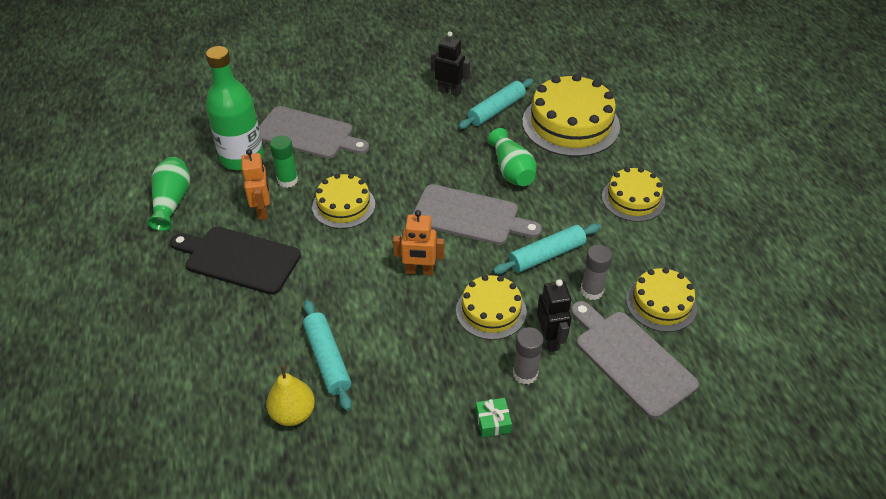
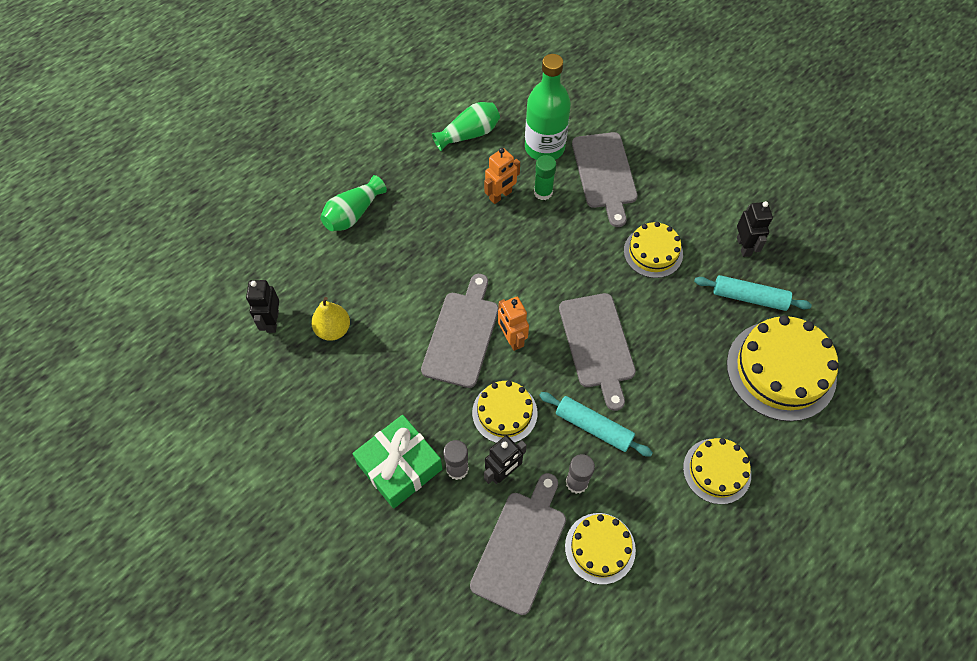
camera: 60 degrees right, 15 degrees up
black cutting board [170,227,301,295] -> none
turquoise rolling pin [303,300,352,411] -> none
yellow cake [312,174,375,229] -> yellow cake moved to [624,222,683,278]
green gift [476,398,512,437] -> green gift [352,415,442,509], size x2.36
green vase [488,128,537,186] -> green vase moved to [320,175,387,231]
none -> black robot [246,280,279,333]
none -> grey cutting board [421,274,499,388]

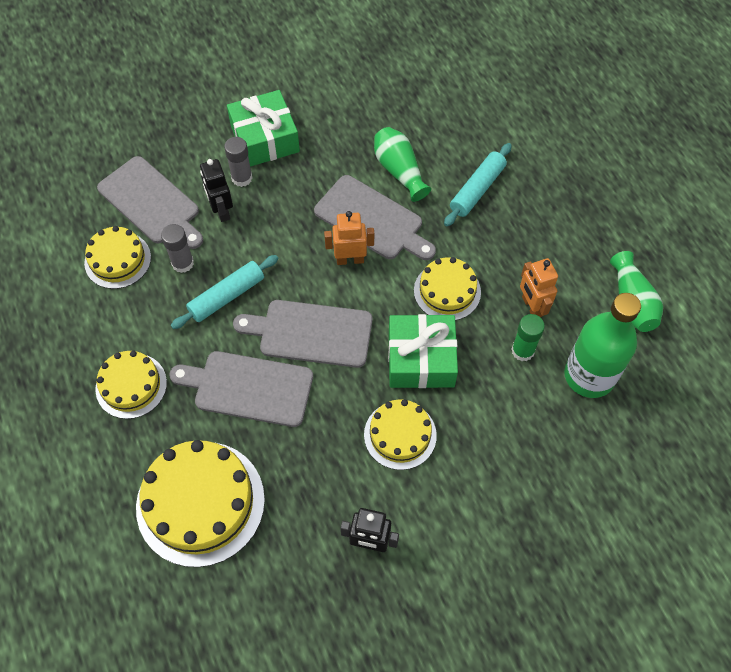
camera: 110 degrees right, 0 degrees up
black robot [246,280,279,333] -> none
yellow pear [311,297,350,341] -> none
green vase [320,175,387,231] -> green vase moved to [374,127,431,202]
yellow cake [472,381,538,443] -> yellow cake moved to [414,257,481,320]
grey cutting board [572,132,638,227] -> grey cutting board moved to [169,351,313,427]
turquoise rolling pin [694,275,812,311] -> turquoise rolling pin moved to [444,143,512,227]
none -> green gift [388,314,458,388]

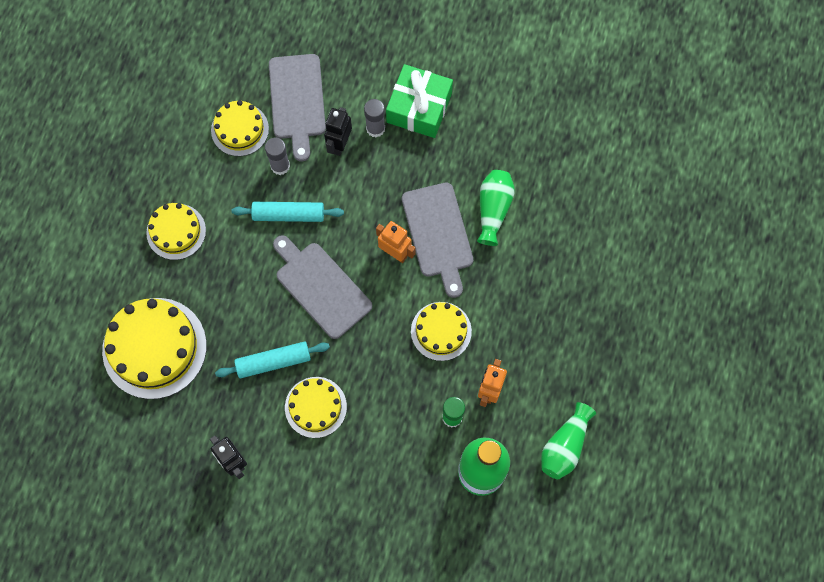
camera: 40 degrees right, 10 degrees up
grey cutting board [169,351,313,427] -> none
green gift [388,314,458,388] -> none
turquoise rolling pin [444,143,512,227] -> turquoise rolling pin moved to [215,341,330,378]

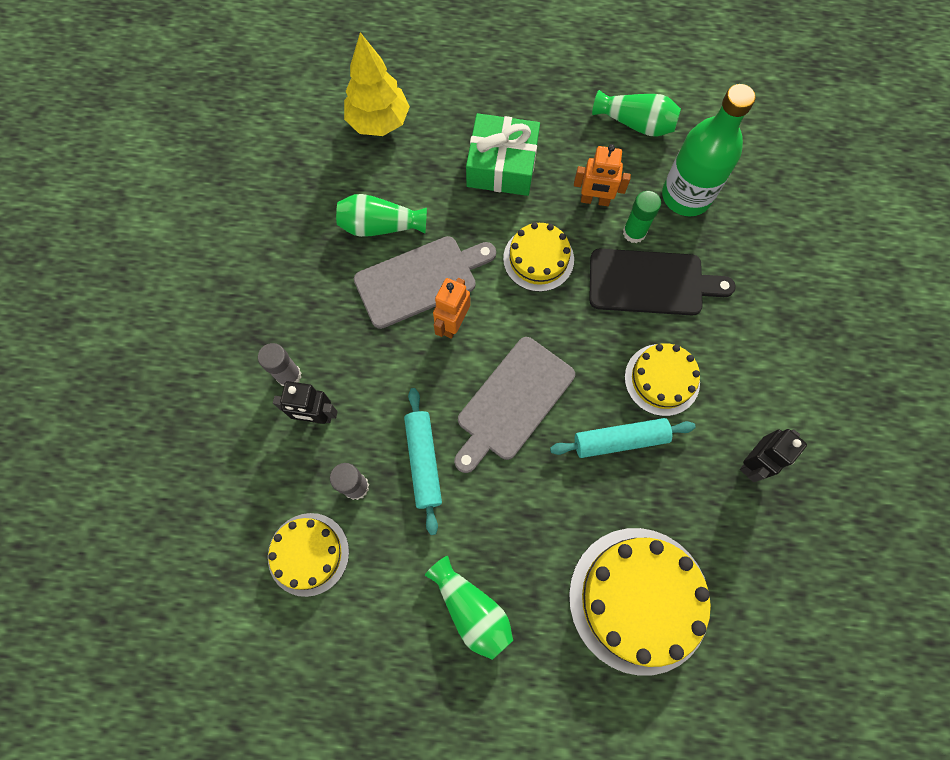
camera: 100 degrees left, 0 degrees up
yellow cake [146,203,206,260] -> green vase [425,556,513,660]
turquoise rolling pin [215,341,330,378] -> turquoise rolling pin turned 75 degrees counterclockwise [550,418,696,458]
grey cutting board [269,54,326,162] -> none
green gift [386,64,453,138] -> green gift moved to [466,113,540,196]
none -> yellow tree [344,32,410,136]
none -> black cutting board [589,249,736,316]

